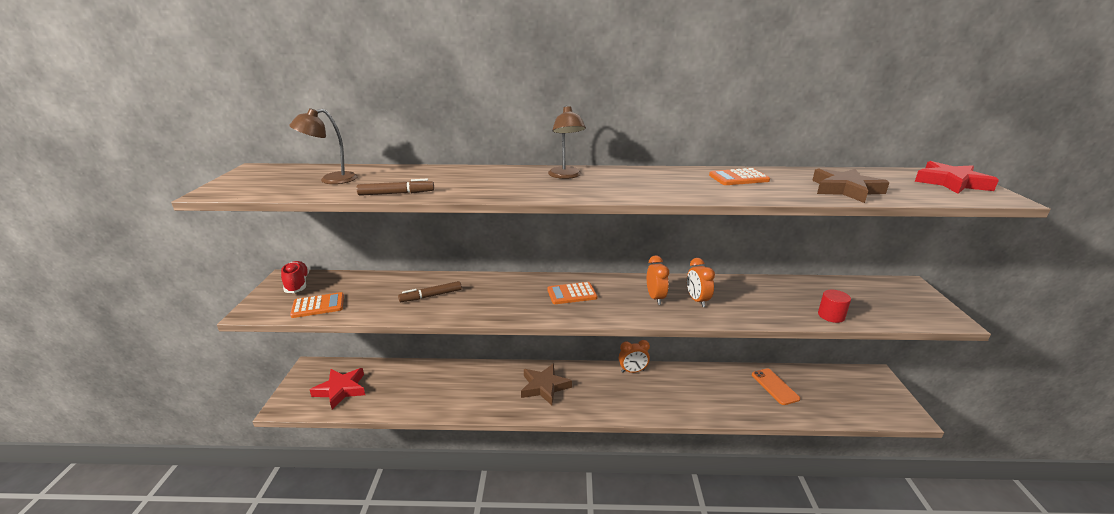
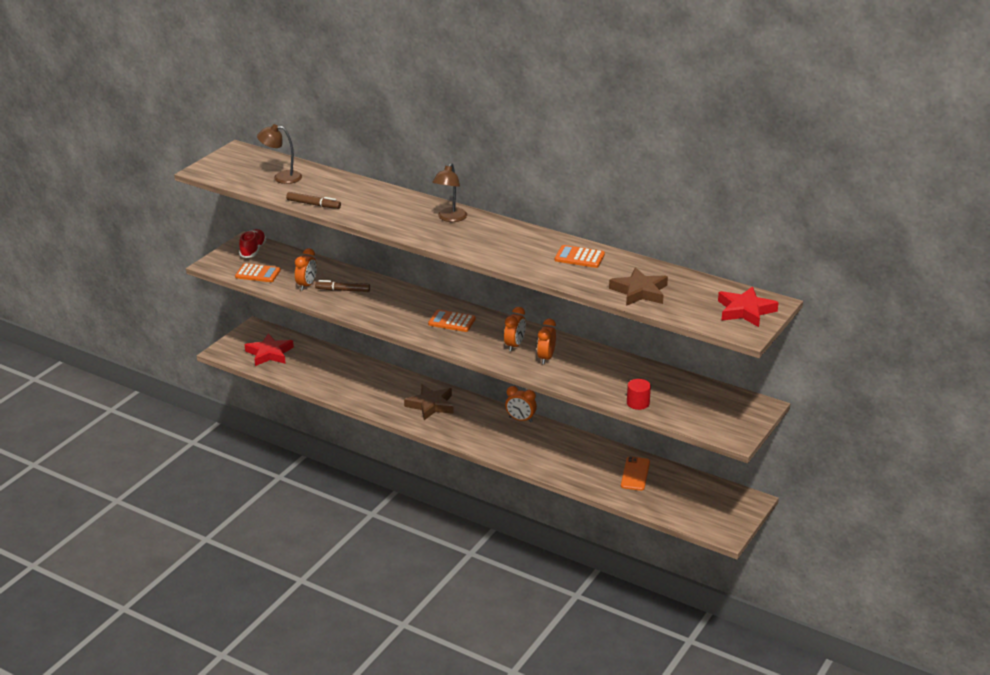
camera: 30 degrees right, 5 degrees up
none -> orange clock [295,248,317,291]

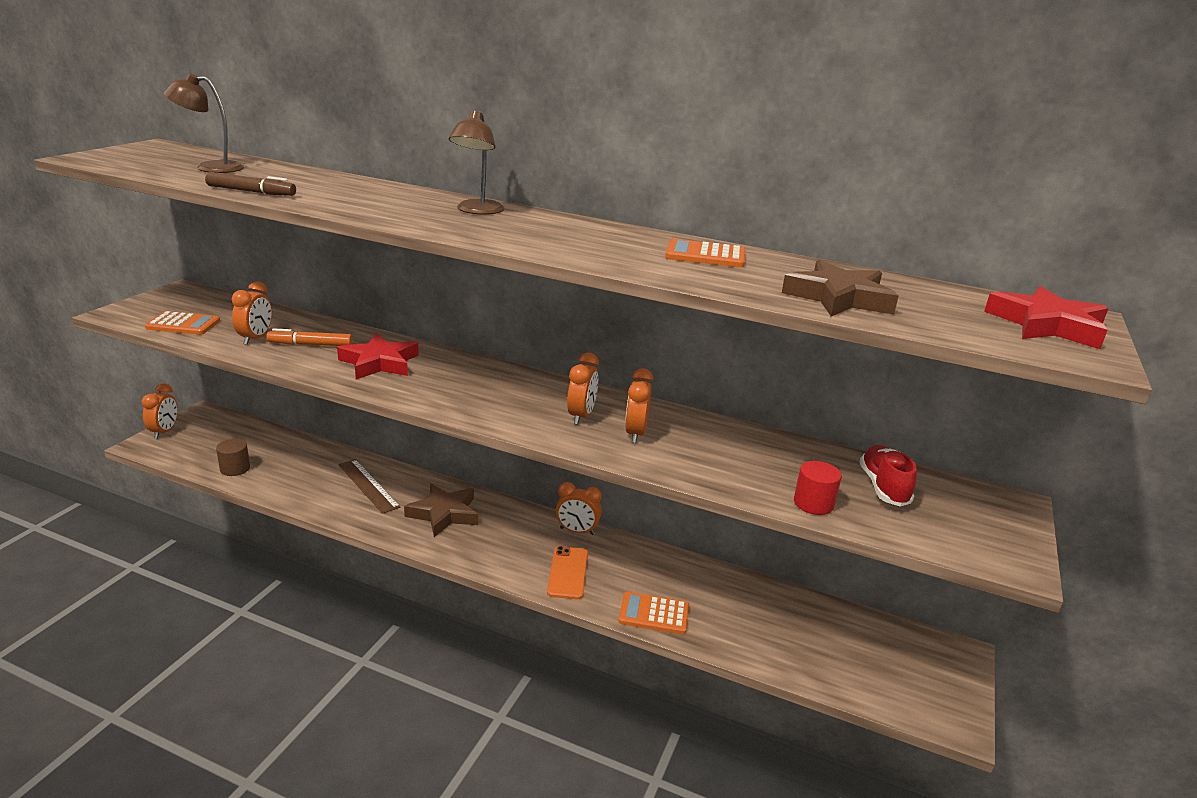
camera: 10 degrees left, 5 degrees down
red shoe [239,229,266,258] -> red shoe moved to [859,445,917,507]
red star [245,333,294,366] -> red star moved to [337,333,419,379]
brown marker [315,280,370,292] -> orange marker [266,328,352,346]
orange calculator [428,310,476,332] -> orange calculator moved to [618,592,689,635]
orange phone [621,456,650,491] -> orange phone moved to [547,546,588,599]
none -> orange clock [141,384,178,439]
none -> brown cylinder [216,439,250,476]
none -> brown ruler [338,459,400,514]

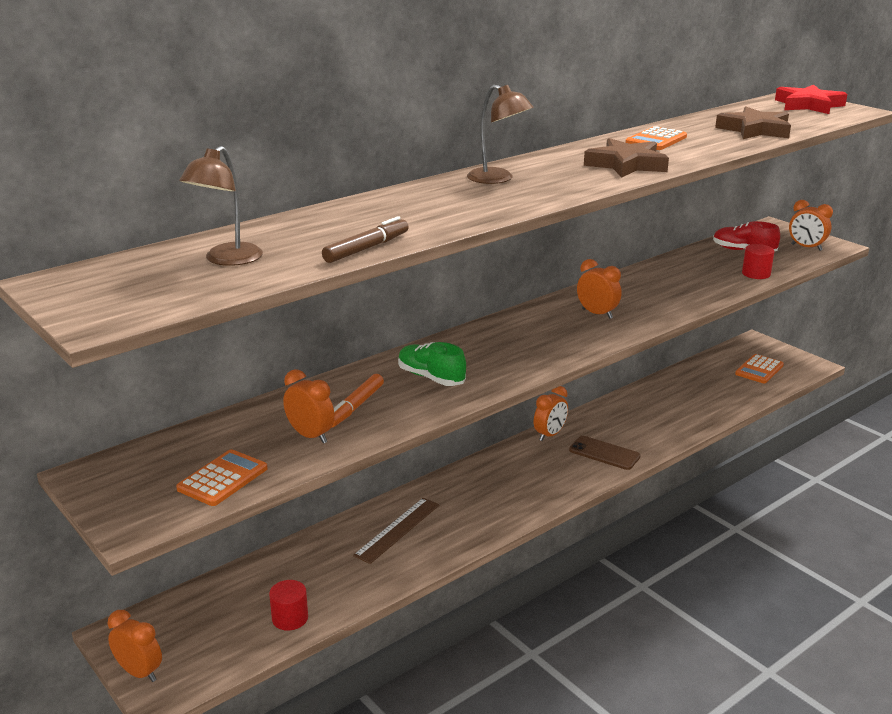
camera: 60 degrees left, 0 degrees up
brown cylinder [216,439,250,476] -> red cylinder [269,580,308,631]
red star [337,333,419,379] -> green shoe [398,342,466,386]
brown ruler [338,459,400,514] -> brown ruler turned 45 degrees counterclockwise [353,498,440,564]
brown star [404,483,478,537] -> brown star moved to [584,138,669,178]
orange phone [547,546,588,599] -> brown phone [569,436,640,470]
orange calculator [618,592,689,635] -> orange calculator moved to [735,354,784,384]
orange clock [625,368,653,443] -> orange clock moved to [789,200,833,251]

